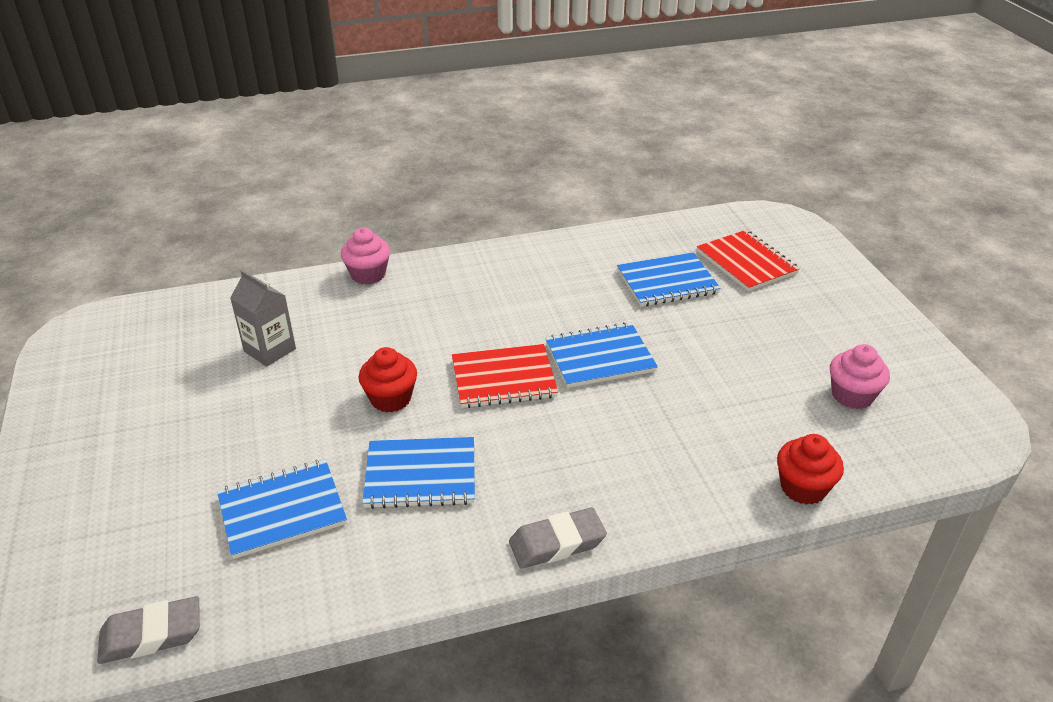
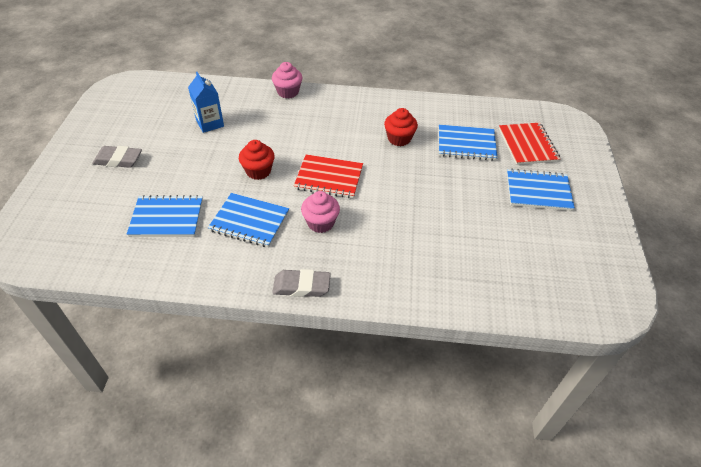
camera: 20 degrees right, 10 degrees up
grey eraser [97,596,200,664] -> grey eraser moved to [92,146,142,168]
grey carton [230,270,296,367] -> blue carton [188,72,224,133]
blue notebook [545,322,658,388] -> blue notebook moved to [507,169,575,211]
red cupcake [777,434,844,505] -> red cupcake moved to [384,108,418,146]
pink cupcake [830,344,890,409] -> pink cupcake moved to [301,191,340,233]

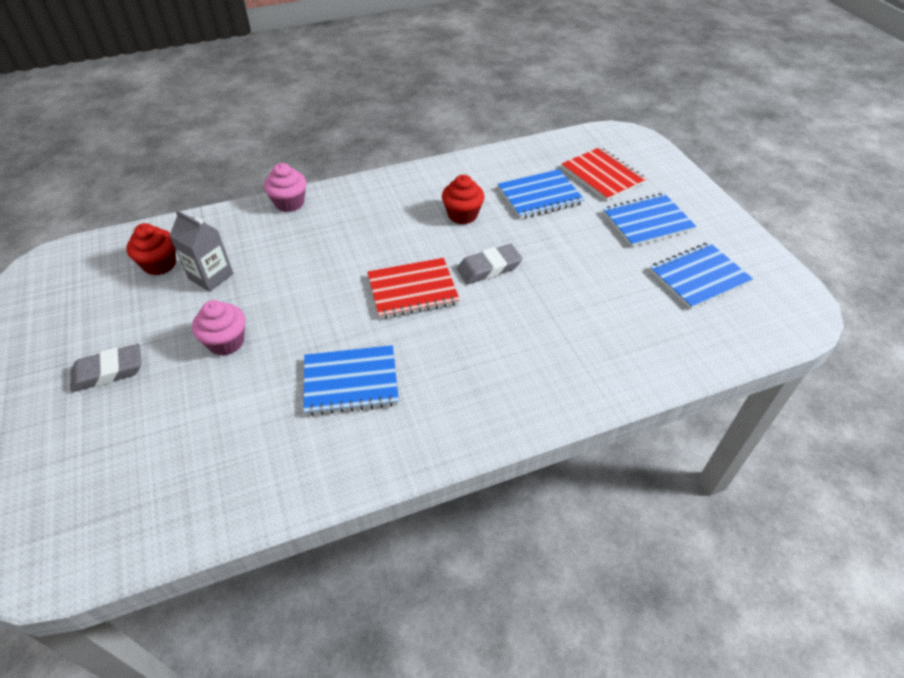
camera: 25 degrees left, 0 degrees up
blue notebook [127,195,203,237] -> blue notebook moved to [650,242,753,309]
blue carton [188,72,224,133] -> grey carton [169,210,233,292]
red cupcake [239,140,275,180] -> red cupcake moved to [127,223,176,275]
grey eraser [272,269,331,297] -> grey eraser moved to [457,244,523,284]
pink cupcake [301,191,340,233] -> pink cupcake moved to [192,300,245,356]

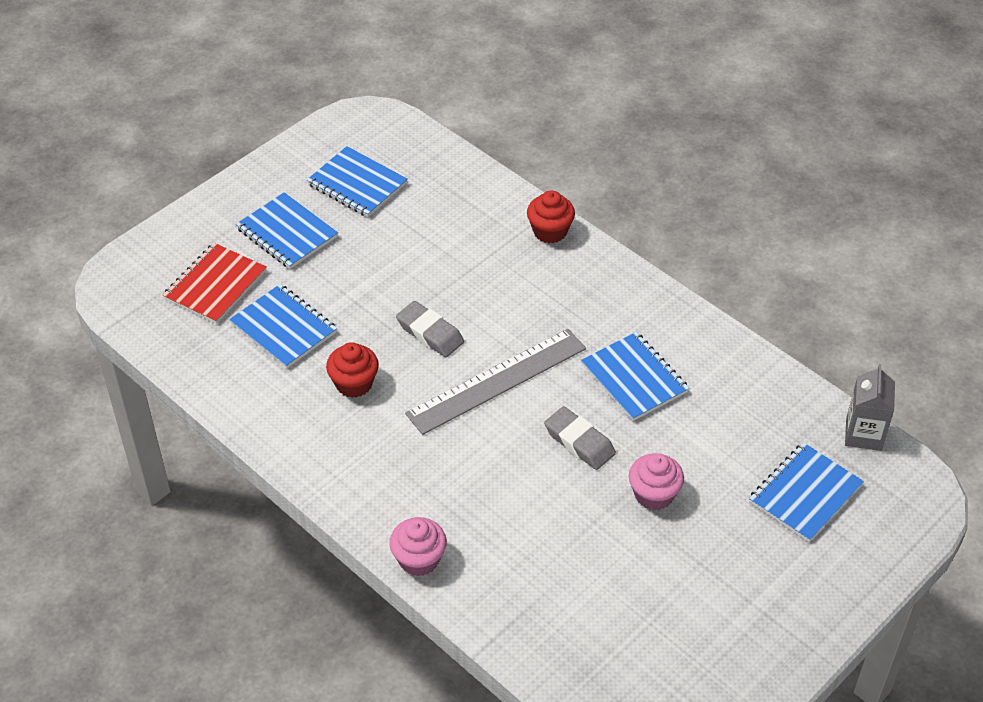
camera: 115 degrees left, 0 degrees up
grey eraser [70,344,142,392] -> grey eraser moved to [544,406,616,470]
red cupcake [127,223,176,275] -> red cupcake moved to [527,190,575,243]
grey carton [169,210,233,292] -> grey carton moved to [845,364,895,451]
red notebook [367,258,460,319] -> grey ruler [405,329,586,435]
none -> blue notebook [749,442,864,542]

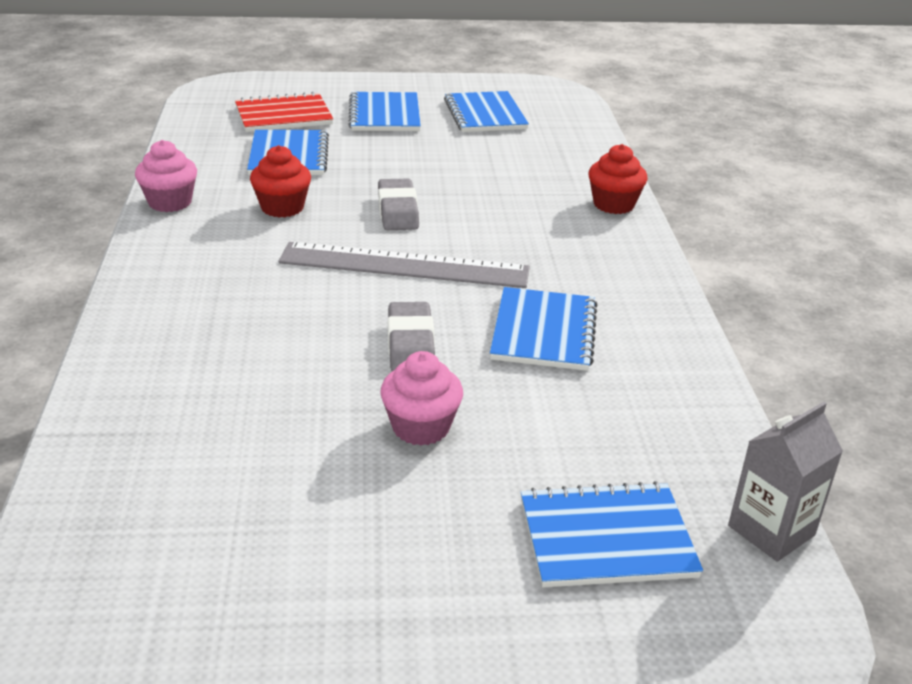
camera: 40 degrees right, 15 degrees down
pink cupcake [390,517,447,576] -> pink cupcake moved to [135,140,197,212]

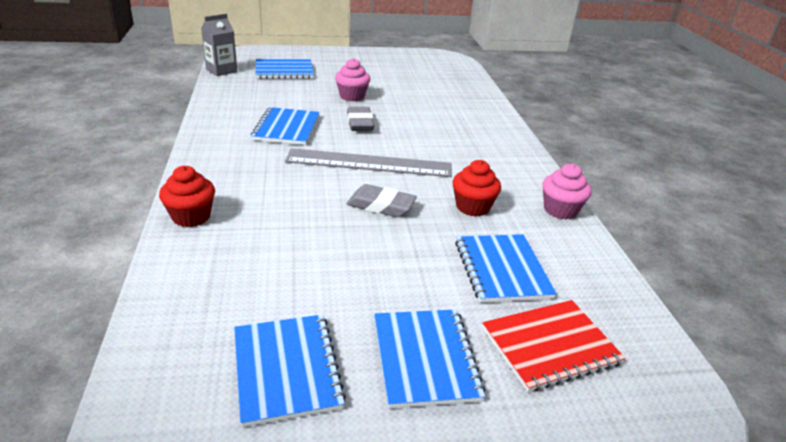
camera: 175 degrees right, 0 degrees up
grey eraser [378,179,419,230] -> grey eraser turned 60 degrees counterclockwise [346,184,417,217]

